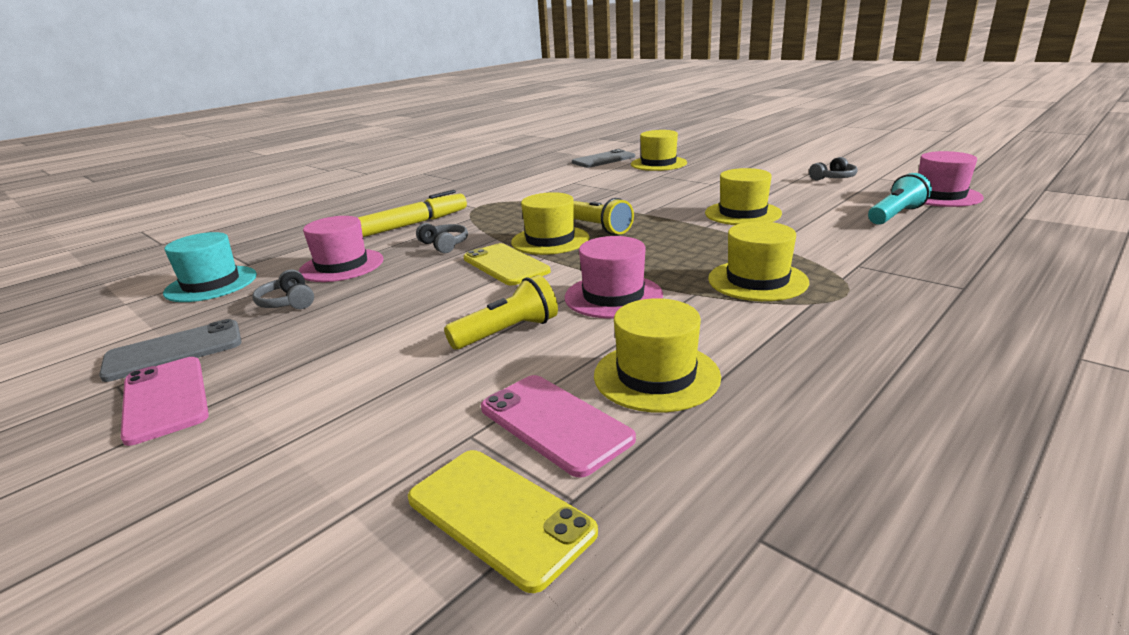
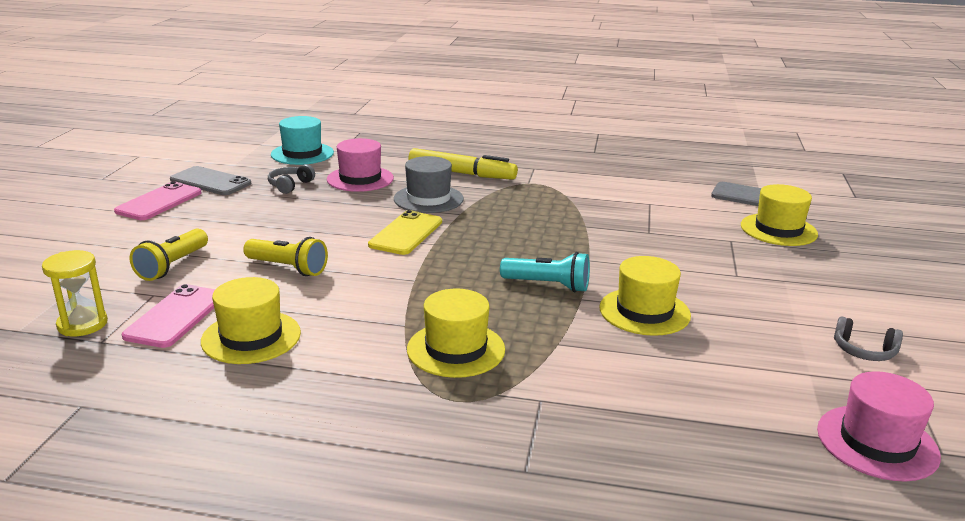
camera: 55 degrees right, 0 degrees up
yellow phone [408,450,598,593] -> yellow hourglass [42,250,108,336]
grey headphones [416,223,468,253] -> grey hat [394,156,464,213]
yellow hat [511,192,589,255] -> none
pink hat [565,236,663,319] -> none
yellow flashlight [574,198,634,235] -> yellow flashlight moved to [130,228,208,281]
turquoise flashlight [868,173,932,225] -> turquoise flashlight moved to [500,252,590,292]

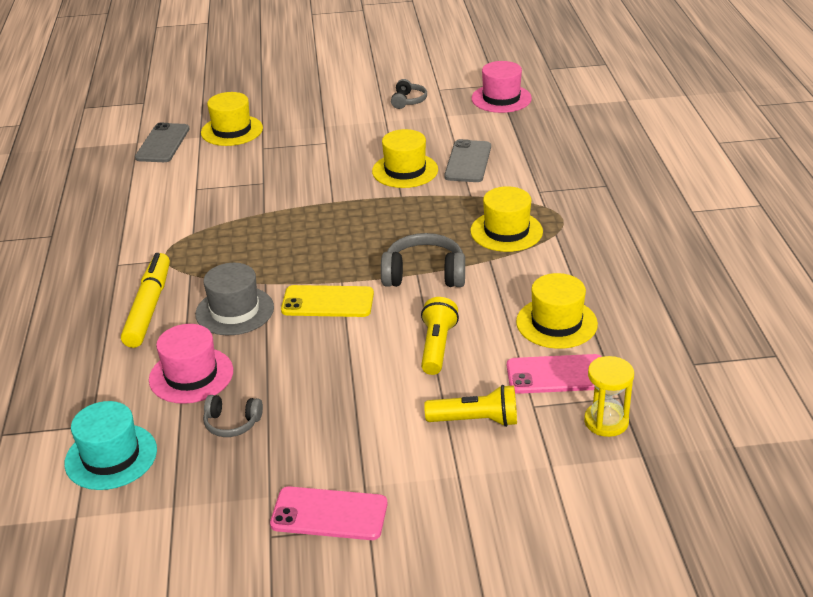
camera: 105 degrees left, 10 degrees up
grey phone [170,166,251,195] -> grey phone moved to [444,139,491,182]
turquoise flashlight [500,252,590,292] -> none
none -> grey headphones [381,233,465,287]

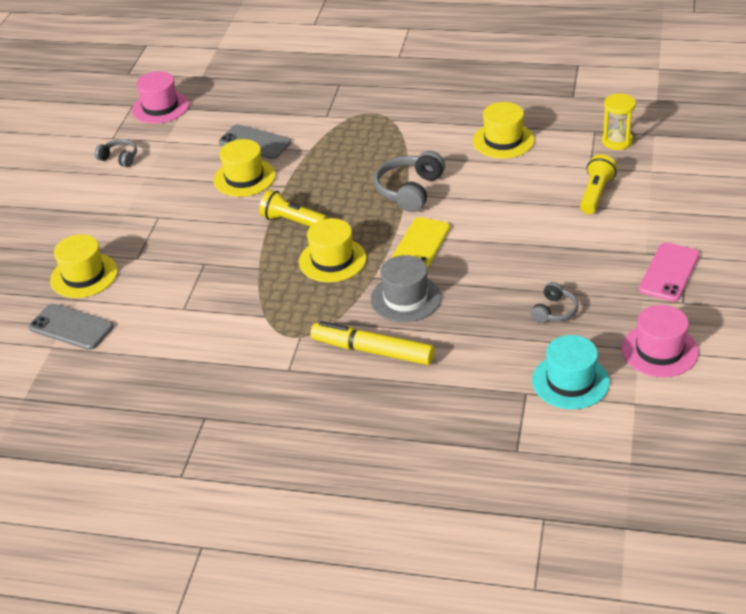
camera: 70 degrees left, 5 degrees up
pink hat [149,324,233,404] -> pink hat moved to [621,305,699,377]
yellow flashlight [421,297,459,375] -> yellow flashlight moved to [259,190,327,226]
yellow hat [470,186,543,252] -> yellow hat moved to [299,218,367,282]
pink phone [507,354,602,394] -> none

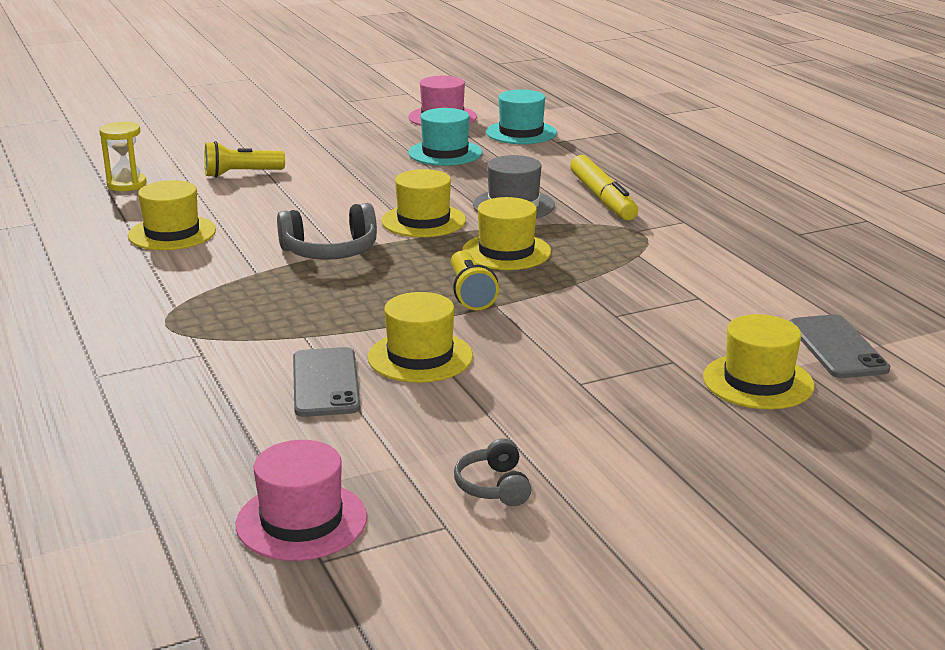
camera: 130 degrees left, 15 degrees down
yellow phone [391,217,450,269] -> yellow hat [381,169,466,237]
grey headphones [531,282,578,323] -> turquoise hat [408,108,482,166]
pink phone [639,242,700,302] -> none

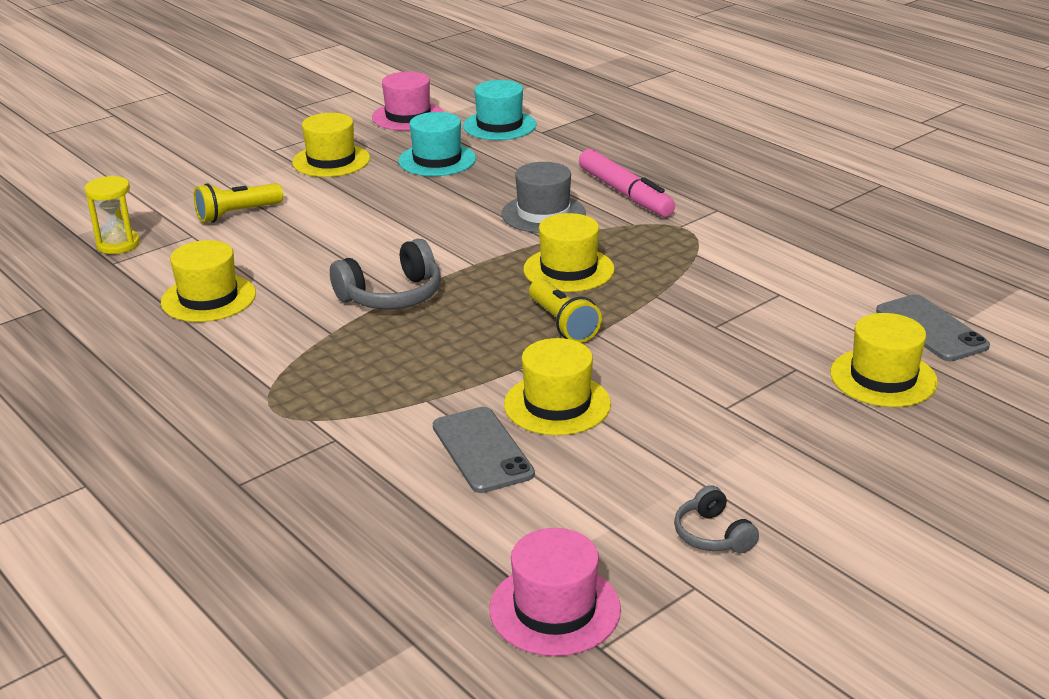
camera: 15 degrees left, 5 degrees up
yellow hat [381,169,466,237] -> yellow hat moved to [292,113,370,177]
yellow marker [570,155,638,220] -> pink marker [579,149,675,217]

